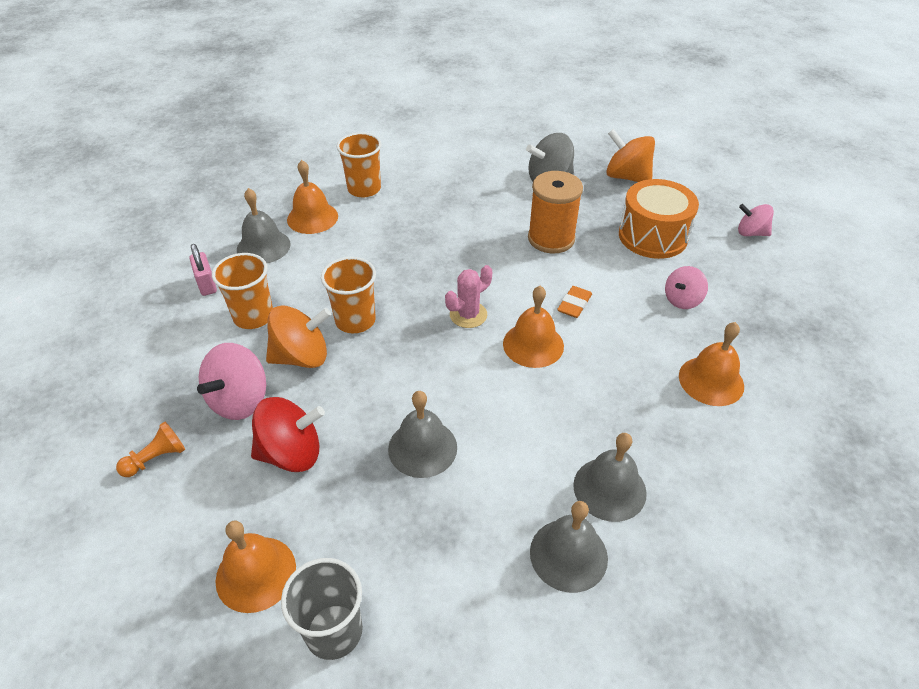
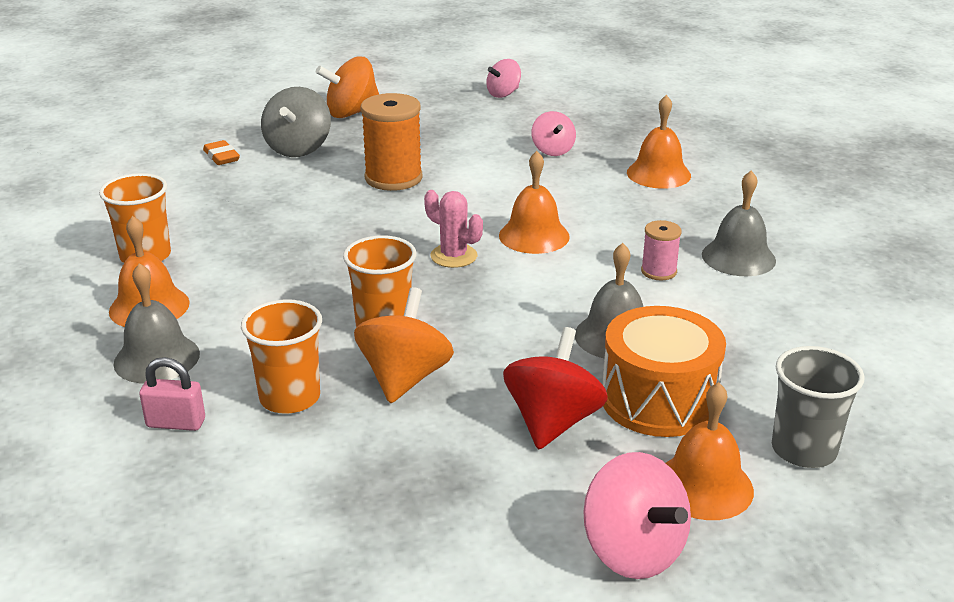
camera: 60 degrees left, 15 degrees down
orange pawn [116,421,185,477] -> none
pink spinning top [197,343,266,420] -> pink spinning top moved to [583,452,691,579]
pink cactus [445,265,492,328] -> pink cactus turned 45 degrees counterclockwise [424,190,483,268]
grey bell [530,501,608,593] -> none
orange eraser [557,286,592,318] -> orange eraser moved to [203,140,240,165]
orange drum [619,179,699,259] -> orange drum moved to [602,306,726,437]
none -> pink spool [641,220,682,281]

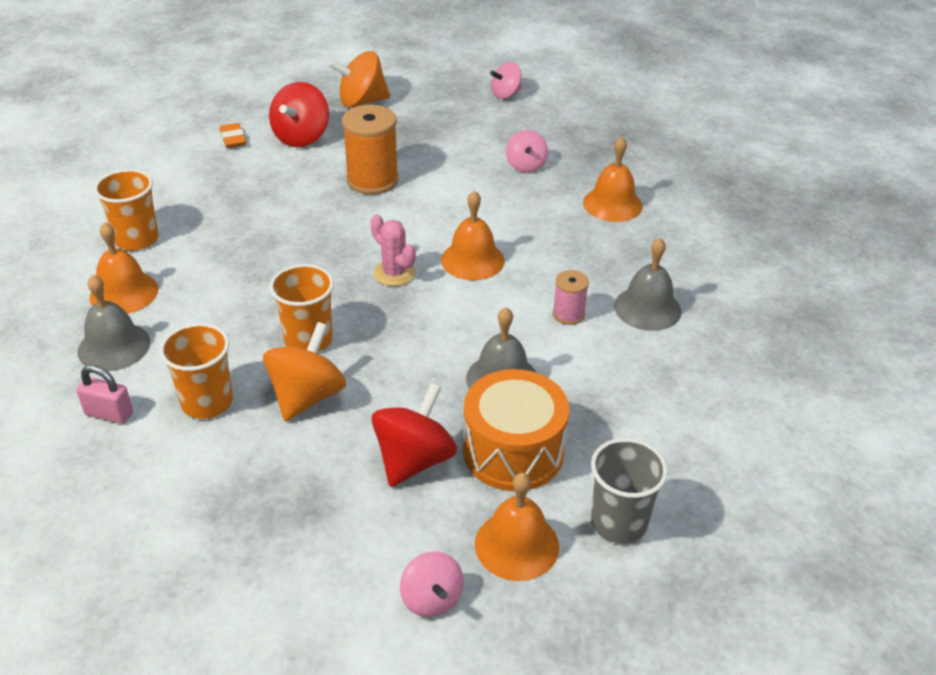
camera: 10 degrees right, 10 degrees up
grey spinning top [261,87,331,157] -> red spinning top [269,82,329,147]
pink spinning top [583,452,691,579] -> pink spinning top [400,551,464,617], size x0.64

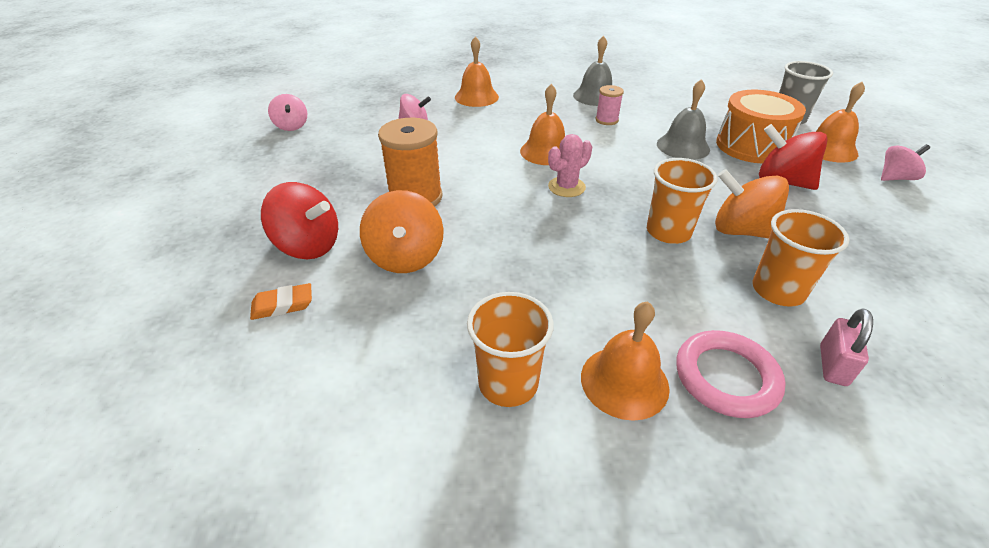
camera: 85 degrees left, 0 degrees up
grey bell [78,275,150,371] -> pink ring [677,330,786,418]
orange spinning top [328,51,390,108] -> orange spinning top moved to [360,190,443,273]

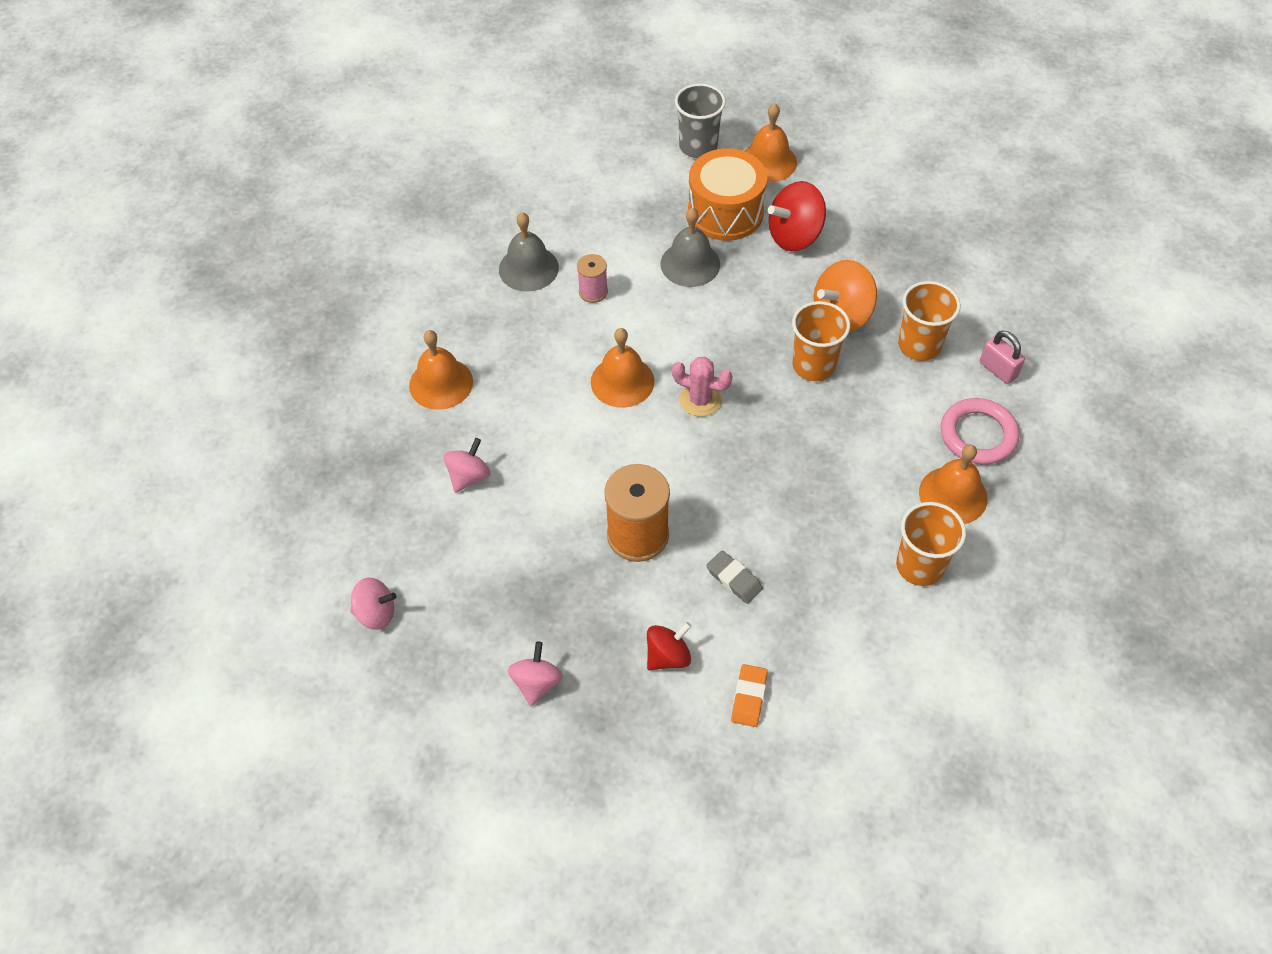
camera: 60 degrees left, 15 degrees up
red spinning top [261,182,338,259] -> red spinning top [647,622,692,670], size x0.64
orange spinning top [360,190,443,273] -> grey eraser [706,551,763,604]
pink cactus [548,134,592,197] -> pink cactus turned 60 degrees counterclockwise [672,357,732,417]
pink spinning top [881,144,930,181] -> pink spinning top moved to [508,641,563,706]

